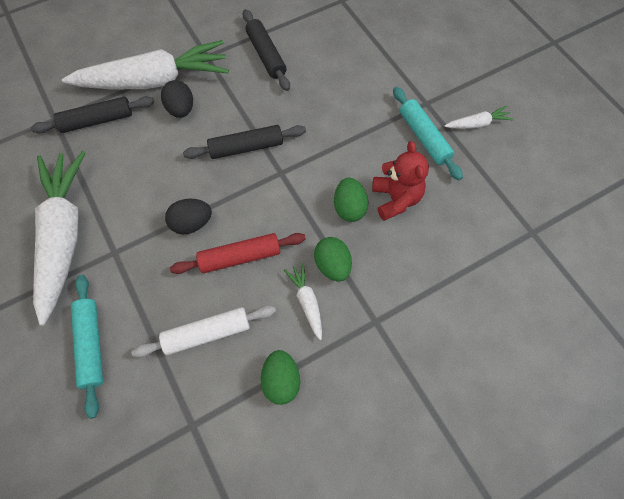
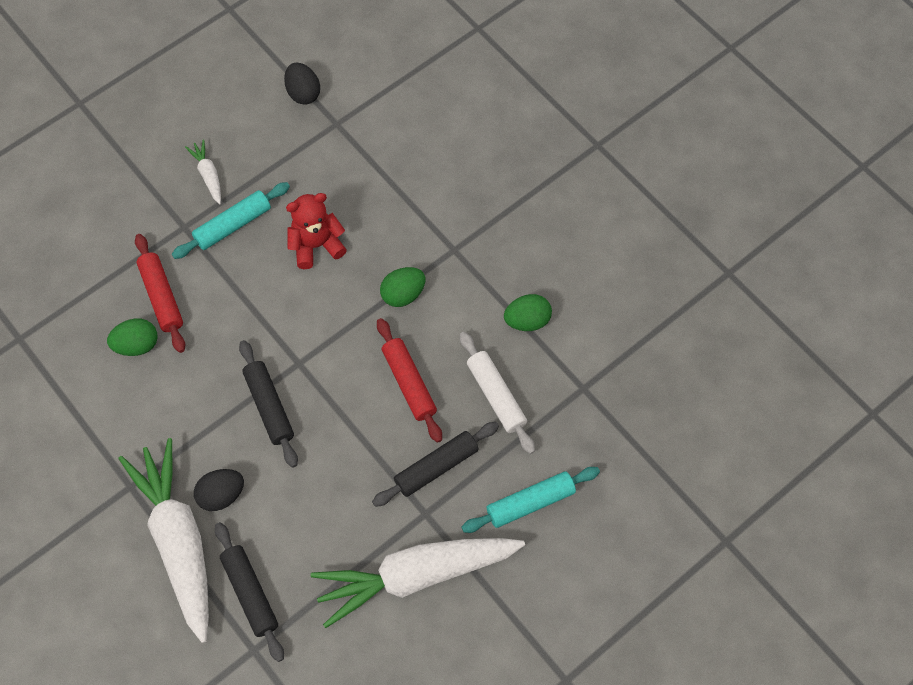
camera: 100 degrees left, 0 degrees up
black egg [165,199,212,235] -> black egg moved to [284,63,320,105]
black rolling pin [243,9,290,91] -> black rolling pin moved to [372,422,499,507]
white carrot [284,263,322,340] -> none
green egg [334,178,368,222] -> green egg moved to [107,318,158,356]
none -> red rolling pin [135,234,186,353]

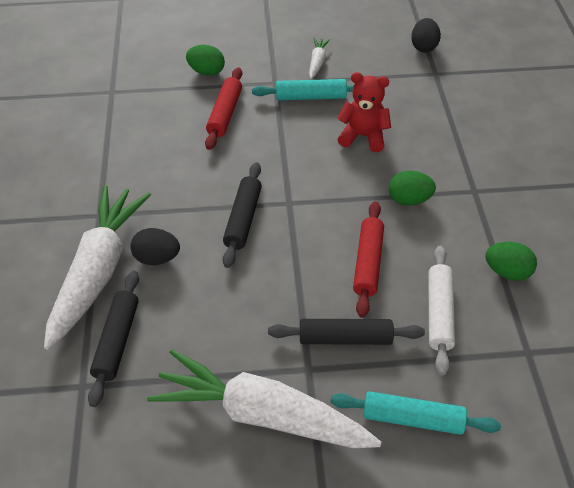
camera: 35 degrees right, 15 degrees down
green egg [107,318,158,356] -> green egg moved to [186,45,225,76]

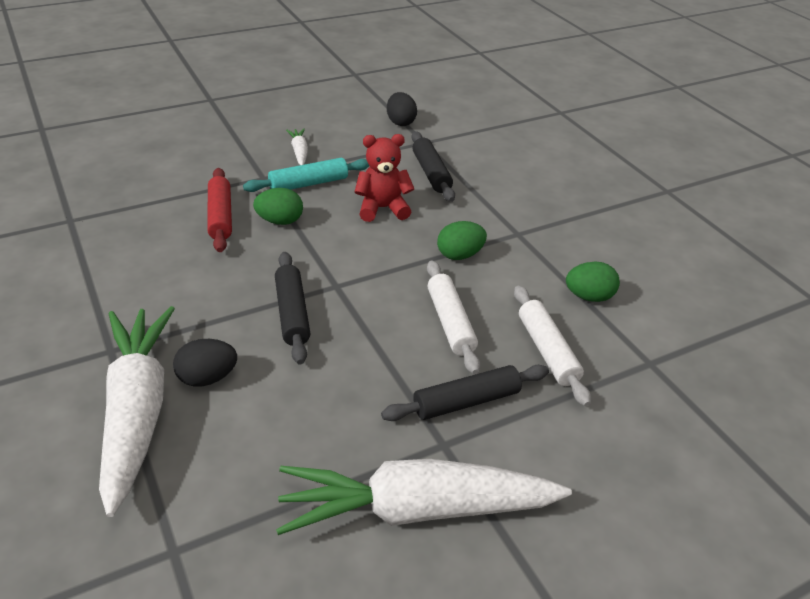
camera: 25 degrees left, 10 degrees down
black rolling pin [88,271,139,407] -> black rolling pin moved to [411,131,455,202]
green egg [186,45,225,76] -> green egg moved to [253,188,303,225]
turquoise rolling pin [330,391,501,435] -> none
red rolling pin [353,201,384,318] -> white rolling pin [427,261,480,374]

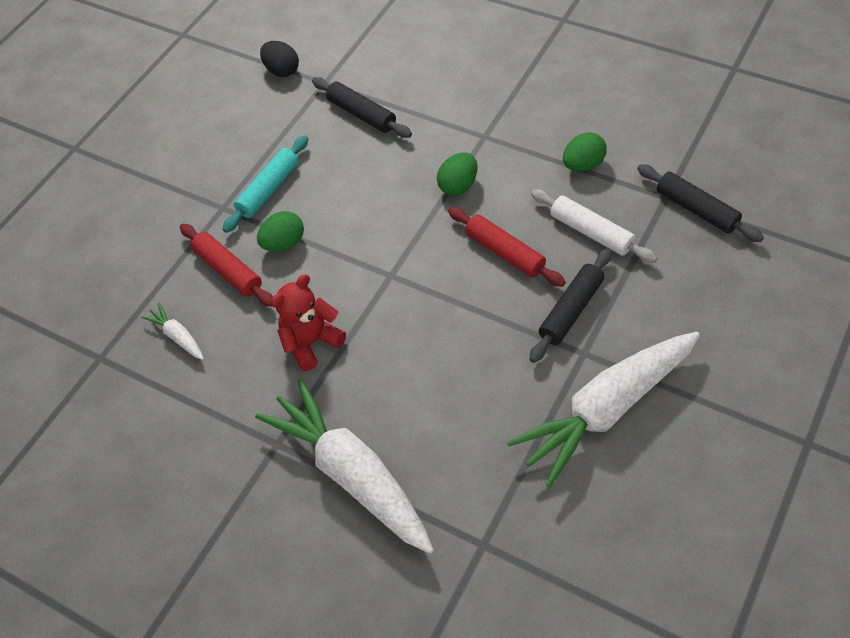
camera: 25 degrees left, 15 degrees up
black egg [173,339,237,387] -> none
black rolling pin [275,252,310,365] -> black rolling pin moved to [637,164,764,242]
white carrot [286,129,308,165] -> white carrot moved to [141,303,204,360]
red teddy bear [354,134,414,222] -> red teddy bear moved to [271,274,346,371]
white rolling pin [427,261,480,374] -> red rolling pin [448,207,566,287]

